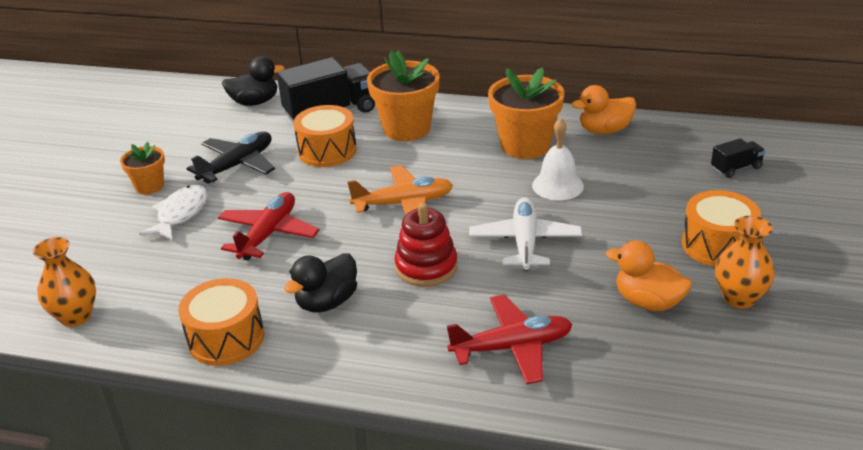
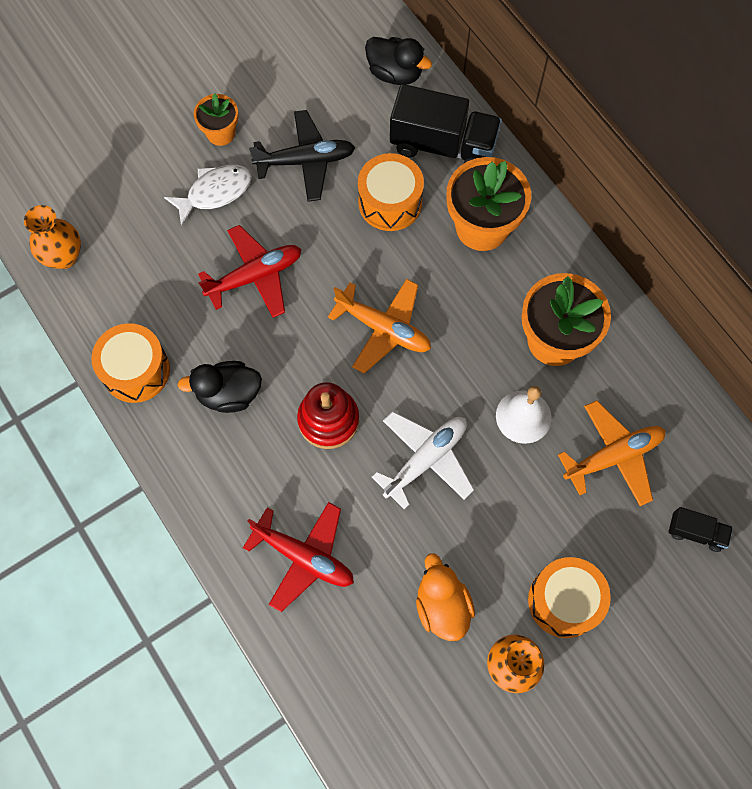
camera: 40 degrees right, 35 degrees up
orange duck [571,85,636,134] -> none
none -> orange plane [558,400,666,506]

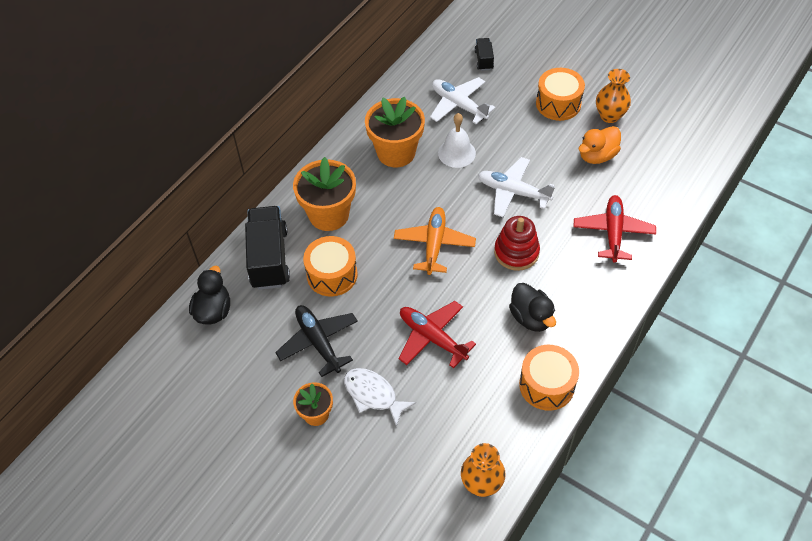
camera: 110 degrees left, 15 degrees down
orange plane [558,400,666,506] -> white plane [430,77,496,124]

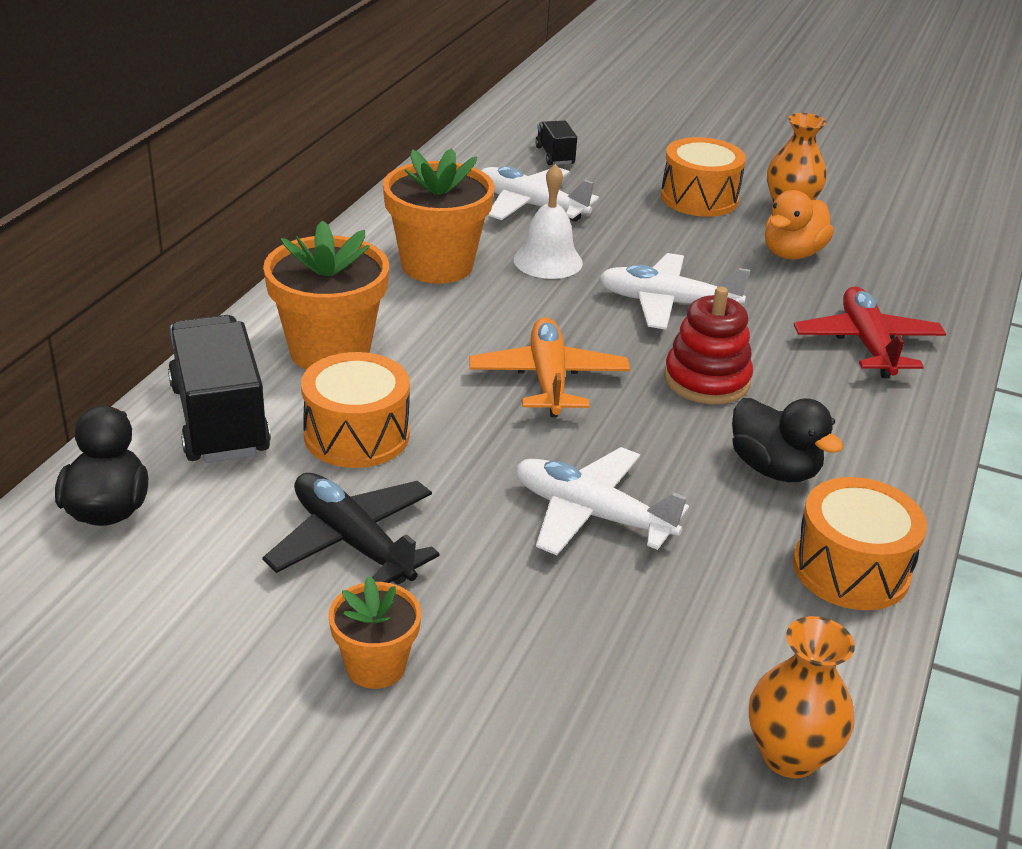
camera: 15 degrees left, 20 degrees down
white fish [344,368,416,427] -> none
red plane [398,301,476,368] -> white plane [515,447,689,555]

